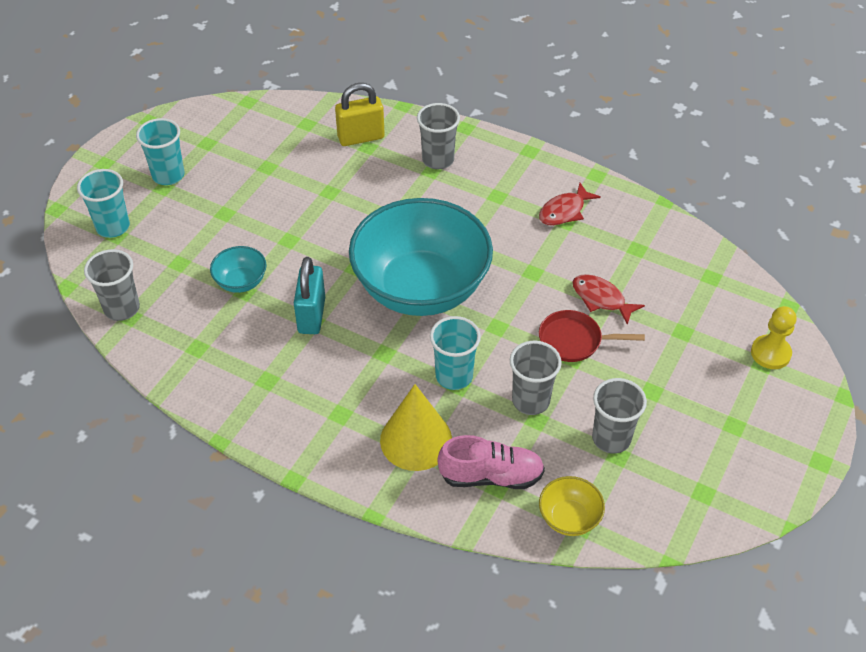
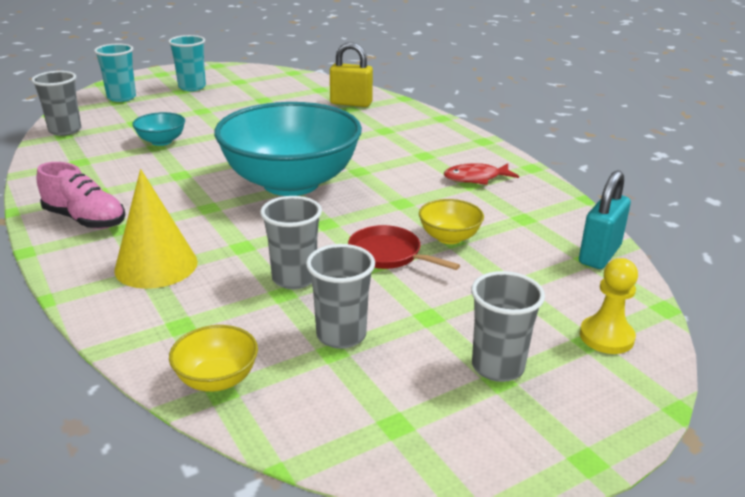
camera: 30 degrees right, 20 degrees down
turquoise padlock [294,257,325,334] -> turquoise padlock moved to [579,170,631,269]
grey cup [417,103,460,169] -> grey cup moved to [471,271,545,382]
turquoise cup [430,316,481,390] -> none
pink shoe [437,435,545,489] -> pink shoe moved to [36,162,125,229]
red fish [573,274,645,325] -> yellow bowl [419,199,484,244]

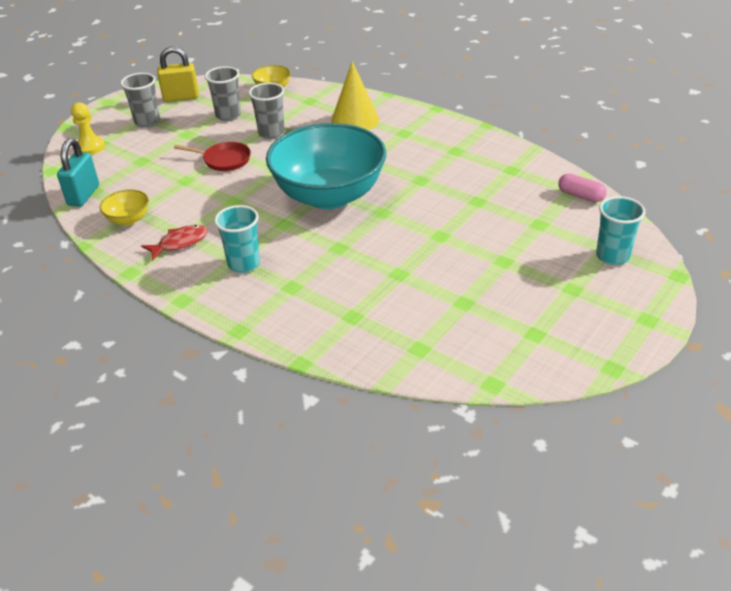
camera: 160 degrees right, 10 degrees up
grey cup [31,71,81,136] -> pink capsule [558,173,607,202]
pink shoe [36,162,125,229] -> none
turquoise bowl [132,112,185,146] -> none
turquoise cup [168,35,206,91] -> turquoise cup moved to [214,205,260,273]
yellow padlock [330,42,373,107] -> yellow padlock moved to [157,47,199,102]
yellow bowl [419,199,484,244] -> yellow bowl moved to [100,189,149,225]

